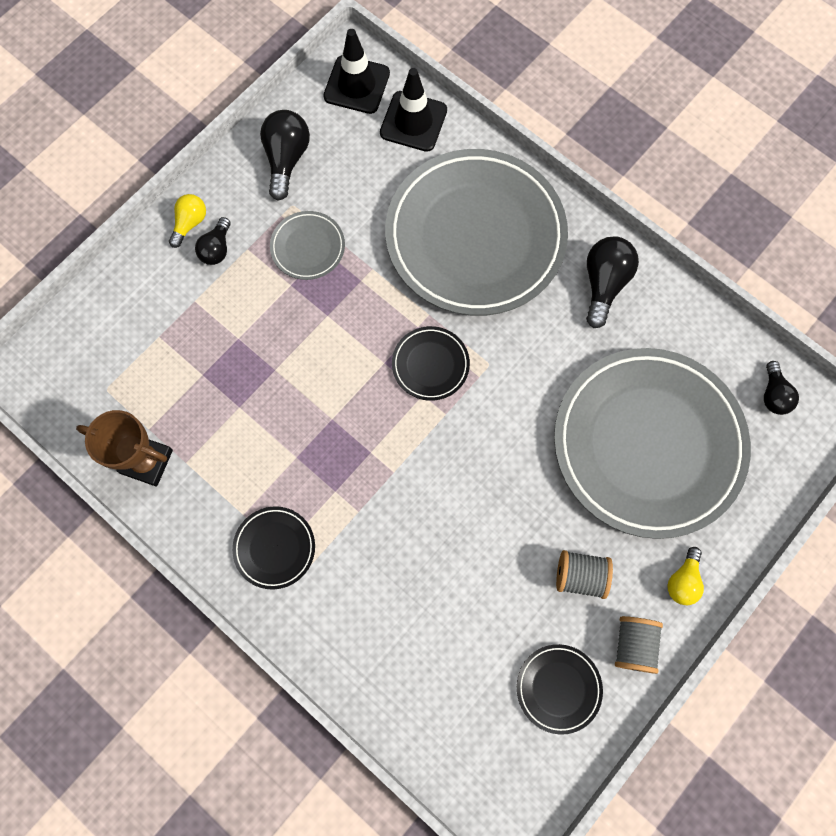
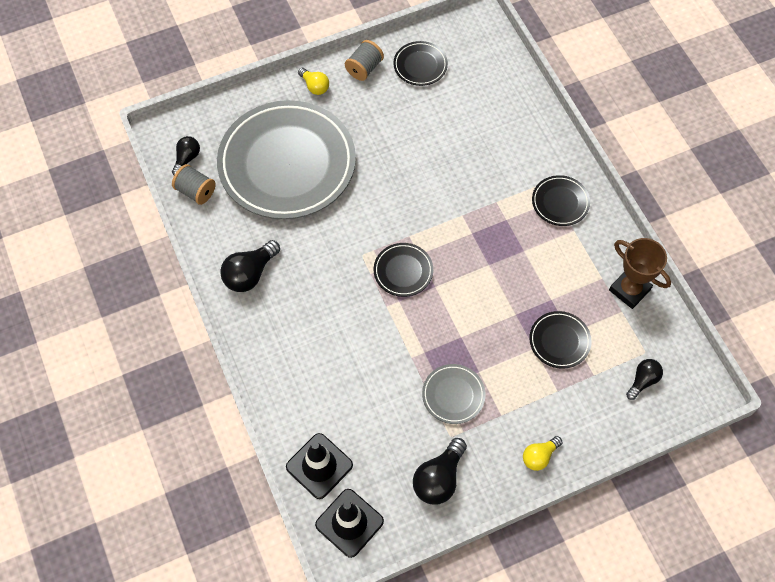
camera: 155 degrees left, 10 degrees down
black light bulb [195,217,231,265] -> black light bulb moved to [626,359,663,400]
grey plate [385,149,568,316] -> none
grey spool [556,550,613,599] -> grey spool moved to [172,164,216,205]
yellow light bulb [667,547,704,605] -> yellow light bulb turned 90 degrees clockwise [298,68,329,95]
none -> black plate [529,311,591,369]

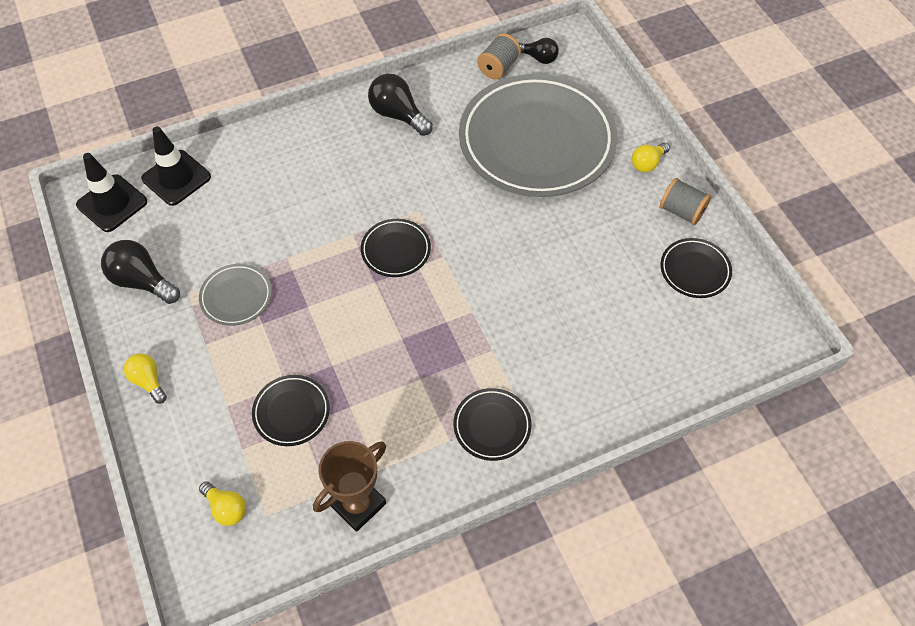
camera: 90 degrees right, 5 degrees down
black light bulb [626,359,663,400] -> yellow light bulb [199,481,246,526]

